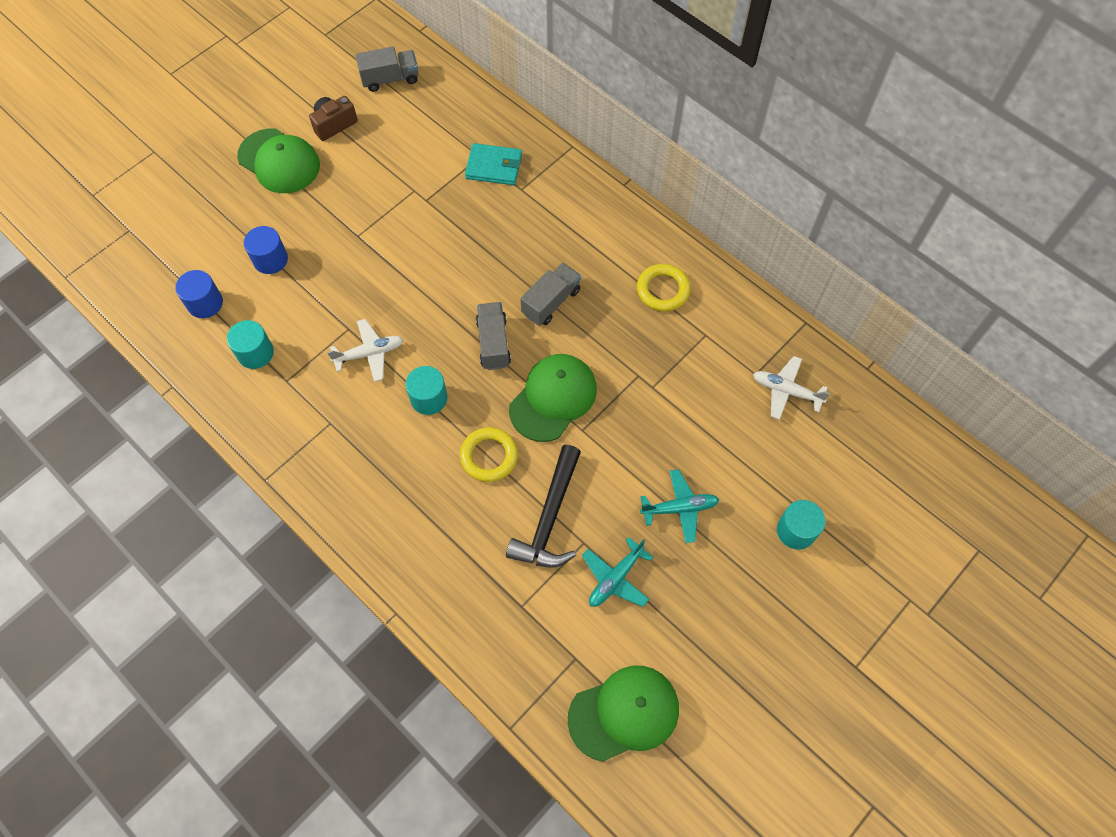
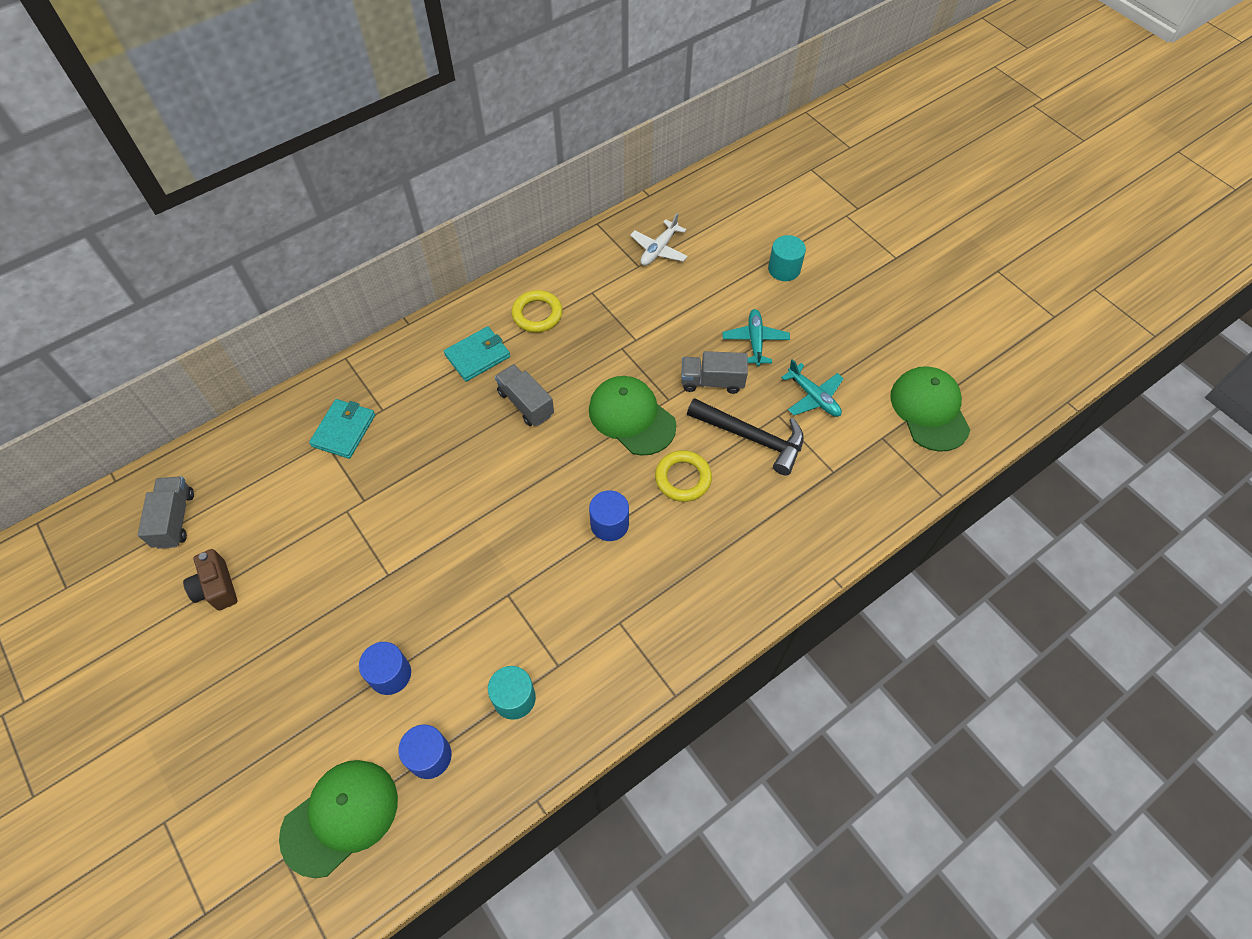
camera: 80 degrees left, 5 degrees down
green cap [237,128,320,193] -> green cap moved to [279,760,398,878]
white plane [327,319,404,382] -> none
turquoise cylinder [405,366,448,415] -> blue cylinder [589,490,629,541]
grey truck [476,302,511,370] -> grey truck moved to [681,351,748,394]
none -> turquoise wallet [444,326,510,382]

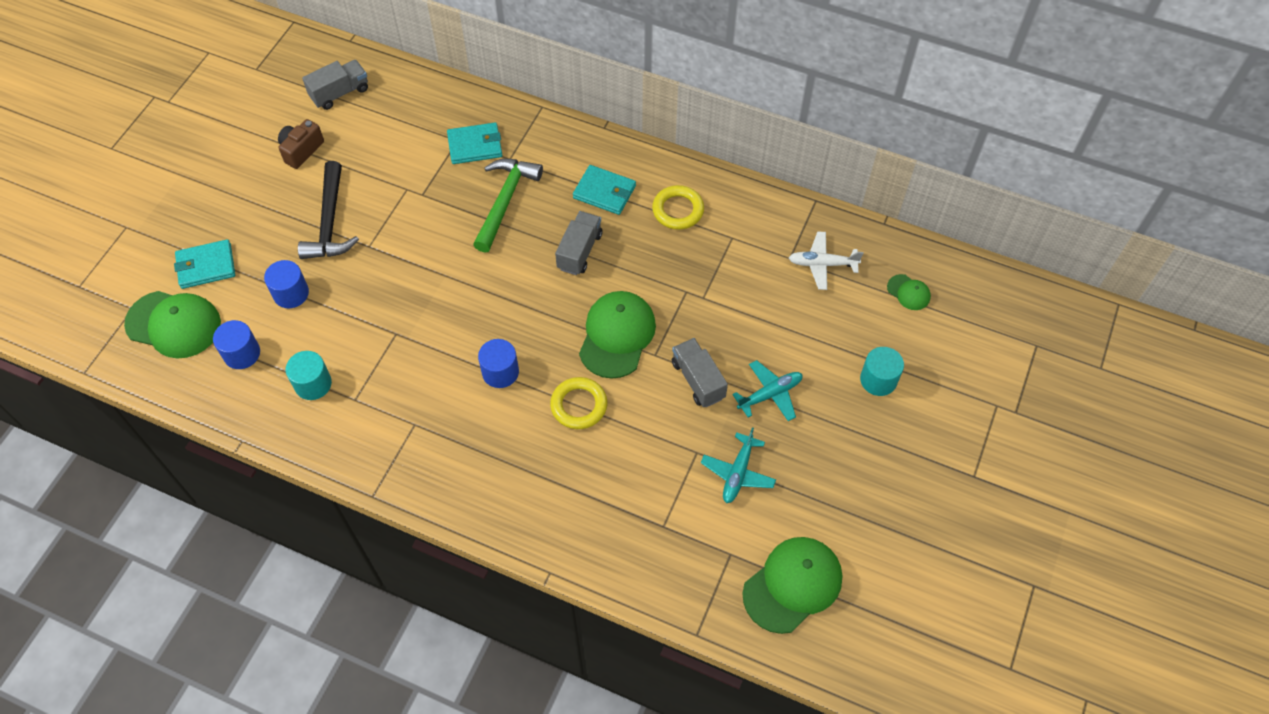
camera: 60 degrees right, 0 degrees up
black hammer [687,398,804,475] -> black hammer moved to [298,161,359,259]
none -> turquoise wallet [174,239,235,289]
none -> green hammer [473,159,543,253]
none -> green cap [887,274,931,310]

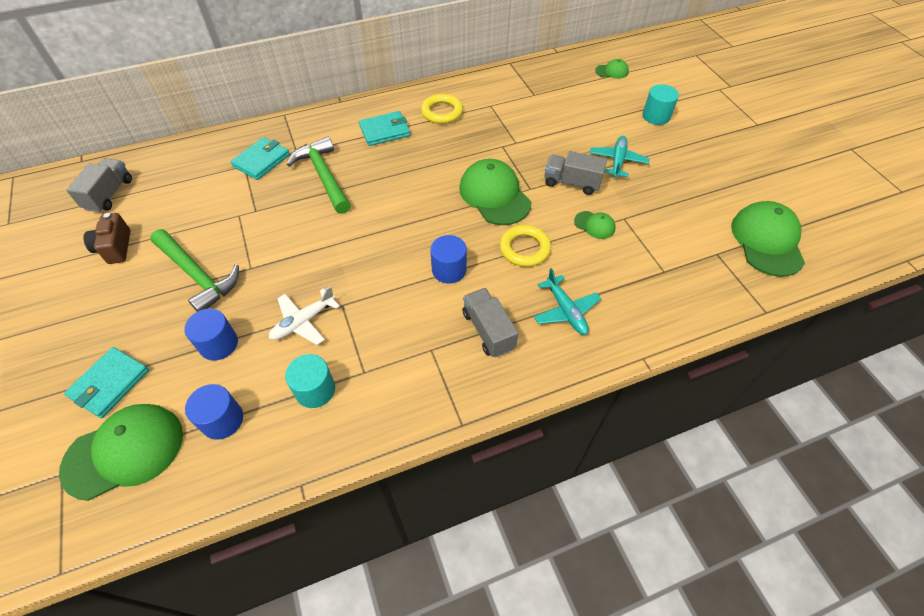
camera: 45 degrees left, 5 degrees down
black hammer [298,161,359,259] -> green hammer [150,229,239,312]
grey truck [555,211,602,275] -> grey truck moved to [462,288,518,358]
turquoise plane [701,427,776,503] -> turquoise plane moved to [534,268,601,335]
white plane [789,231,863,290] -> white plane moved to [269,286,340,345]
none -> green cap [574,211,616,239]

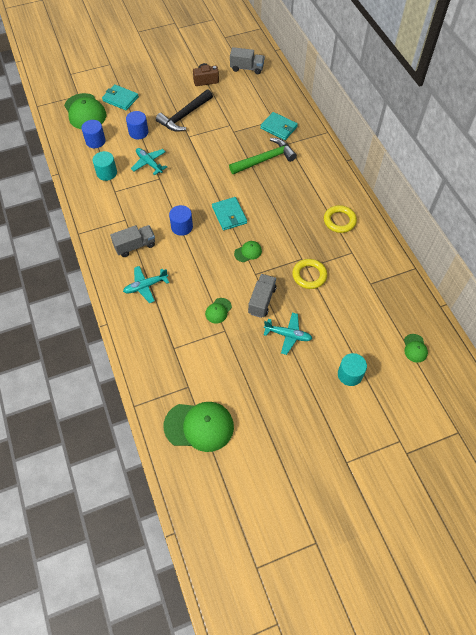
camera: 90 degrees right, 5 degrees up
green hammer [150,229,239,312] -> black hammer [156,89,213,132]
white plane [269,286,340,345] -> turquoise plane [131,148,167,175]
turquoise wallet [359,111,410,146] -> turquoise wallet moved to [212,197,247,231]
green cap [459,159,531,225] -> green cap [234,241,262,262], size x0.48
yellow ring [500,225,551,267] -> yellow ring moved to [292,259,327,289]

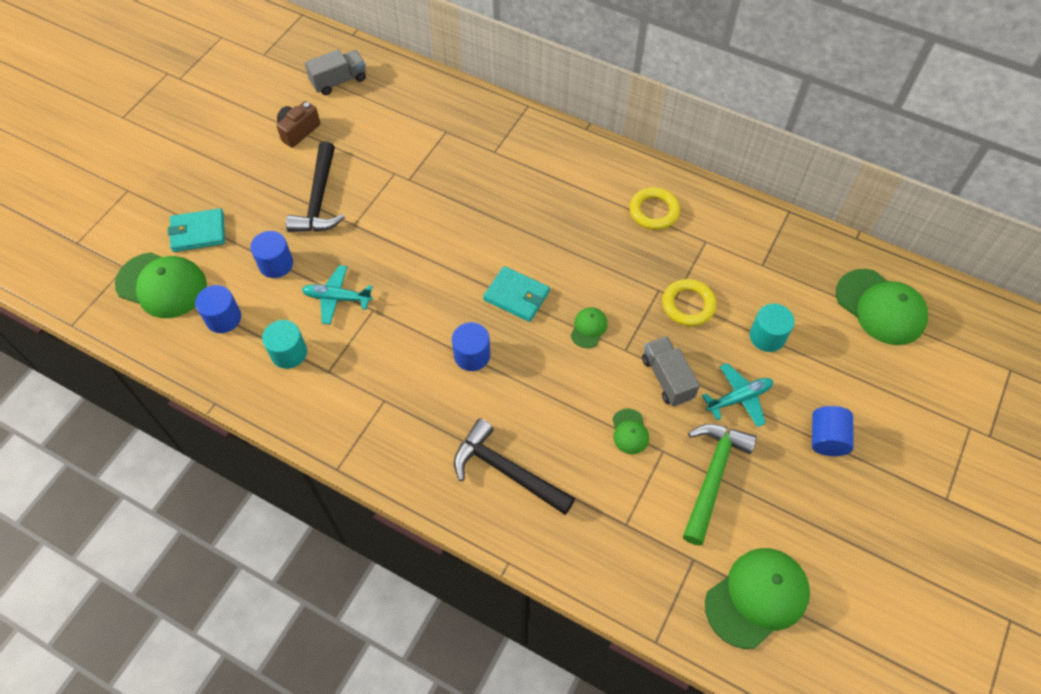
camera: 40 degrees left, 0 degrees up
grey truck [110,225,155,257] -> none
turquoise plane [123,266,169,303] -> black hammer [454,418,575,515]
green hammer [229,138,297,174] -> green hammer moved to [683,424,757,546]
turquoise wallet [260,112,298,140] -> none
turquoise cylinder [338,353,367,386] -> turquoise cylinder moved to [750,303,795,352]
green cap [404,334,428,363] -> green cap [836,269,928,345], size x2.08
none -> blue cylinder [812,406,854,456]

